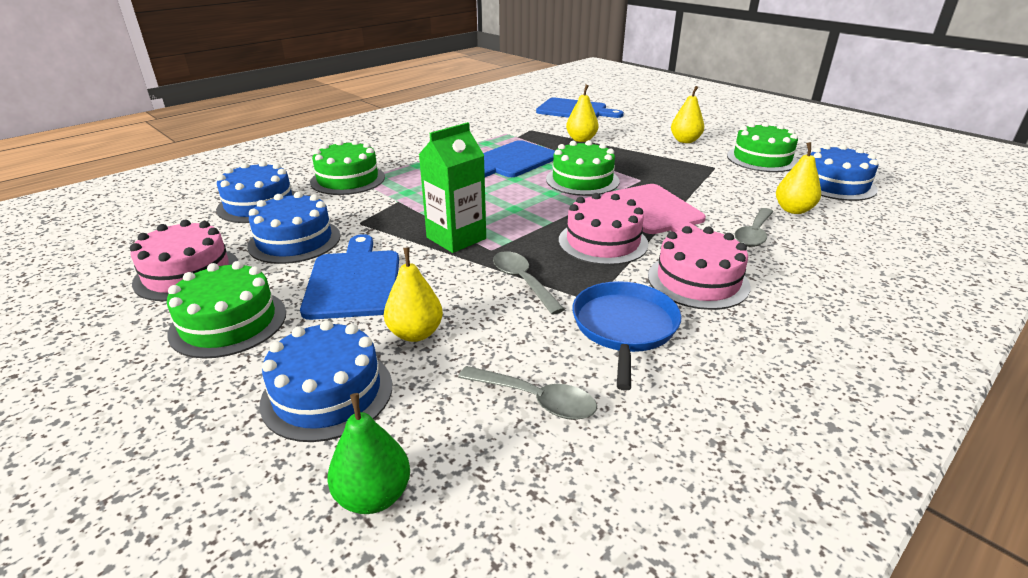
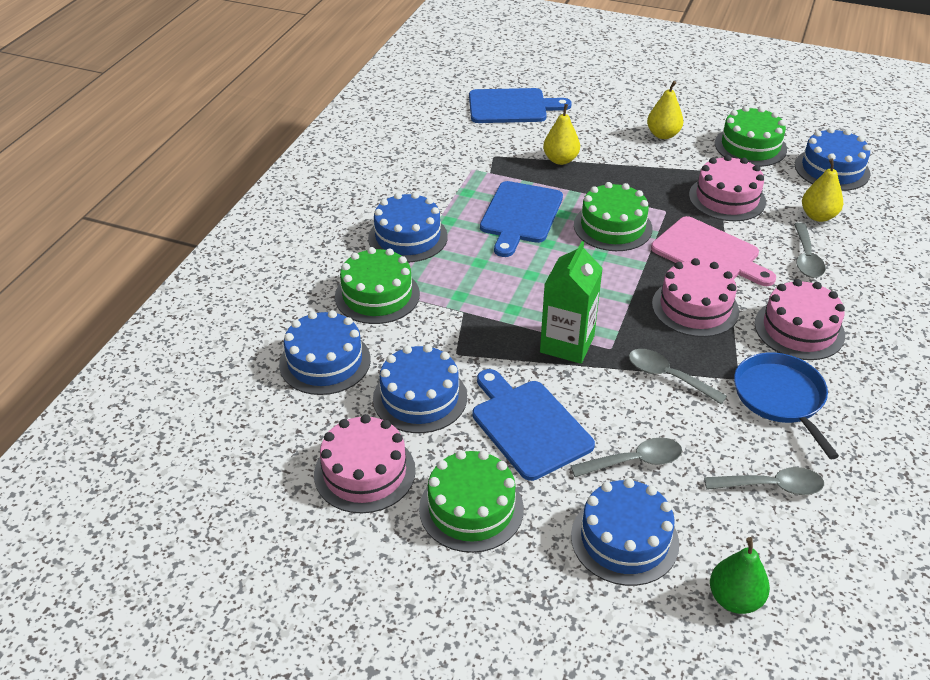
camera: 25 degrees left, 10 degrees up
yellow pear [384,247,443,342] -> grey spoon [571,437,682,477]
none -> blue cake [368,192,448,262]
none -> pink cake [689,155,766,221]

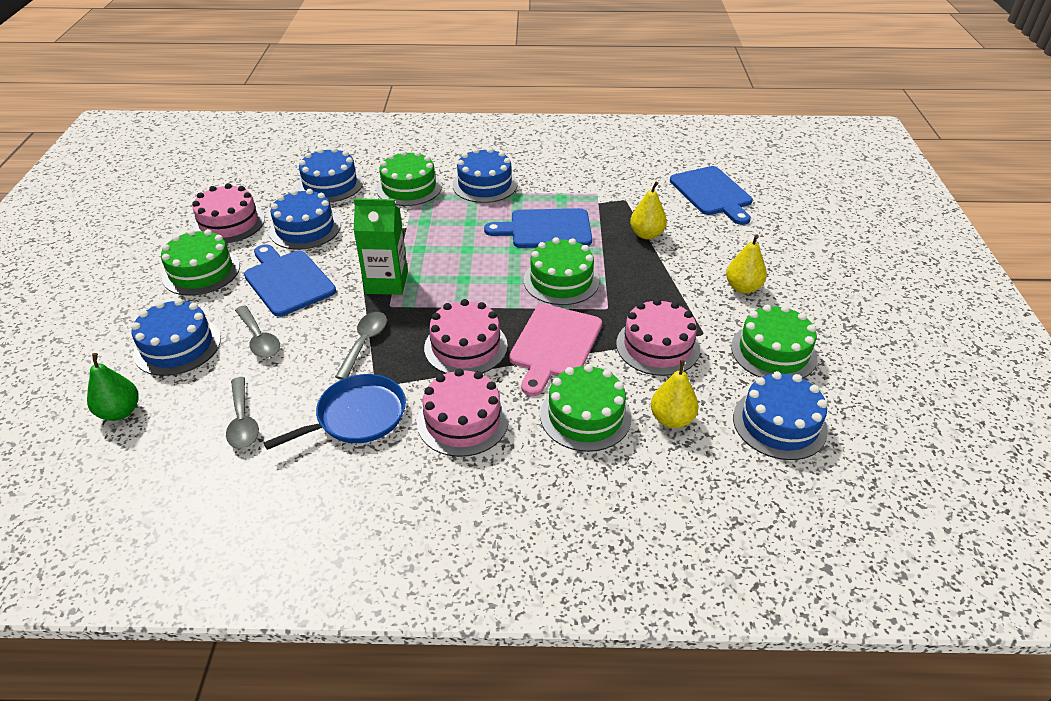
camera: 70 degrees right, 0 degrees up
blue cutting board [473,369,595,481] -> blue cutting board turned 75 degrees counterclockwise [244,244,336,317]
grey spoon [794,223,826,278] -> green cake [540,364,631,452]

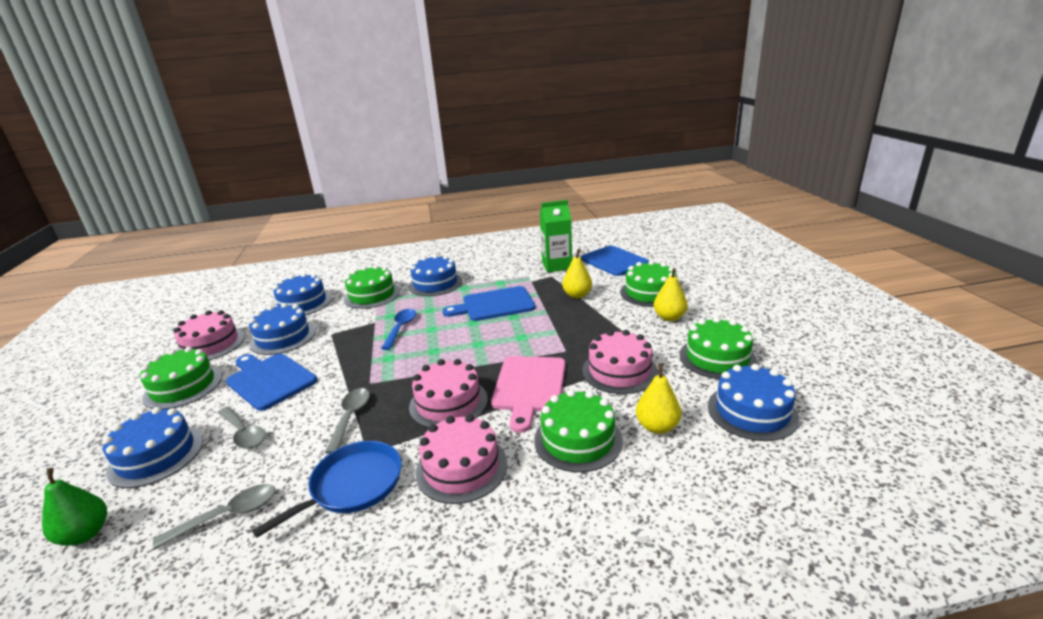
camera: 10 degrees left, 15 degrees down
grey spoon [226,377,259,449] -> grey spoon turned 90 degrees counterclockwise [153,484,276,550]
green carton [354,198,408,295] -> green carton moved to [540,200,572,272]
green cake [524,237,599,305] -> green cake moved to [620,261,677,307]
none -> blue spoon [381,309,416,350]

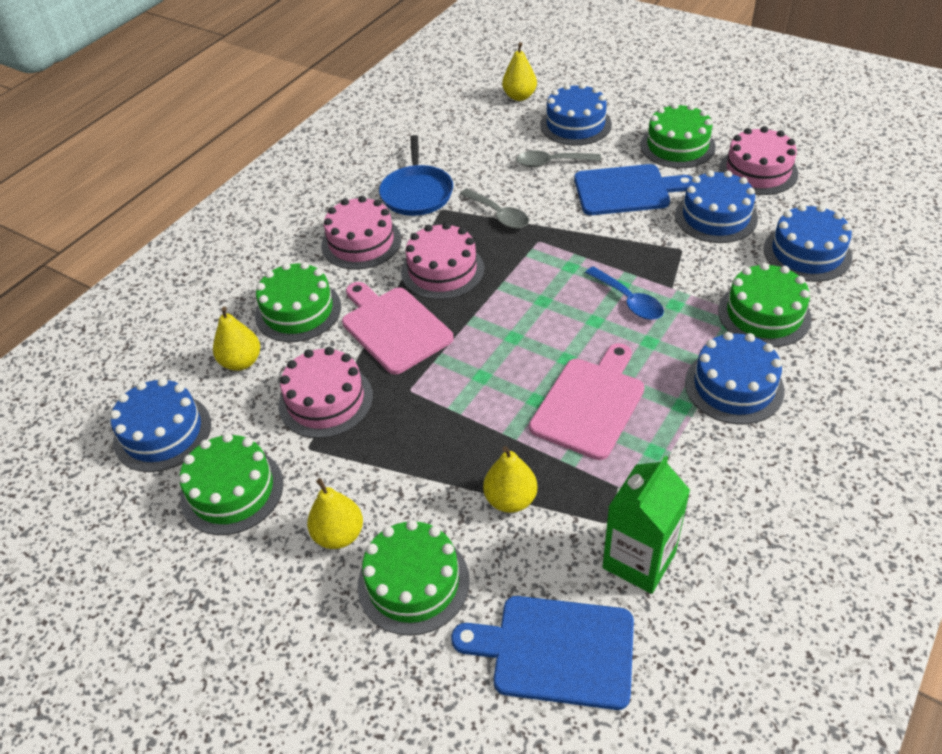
camera: 135 degrees right, 20 degrees up
green pear [42,468,107,546] -> yellow pear [502,42,537,101]
grey spoon [153,484,276,550] -> none
blue cutting board [442,286,535,321] -> pink cutting board [529,343,645,460]

